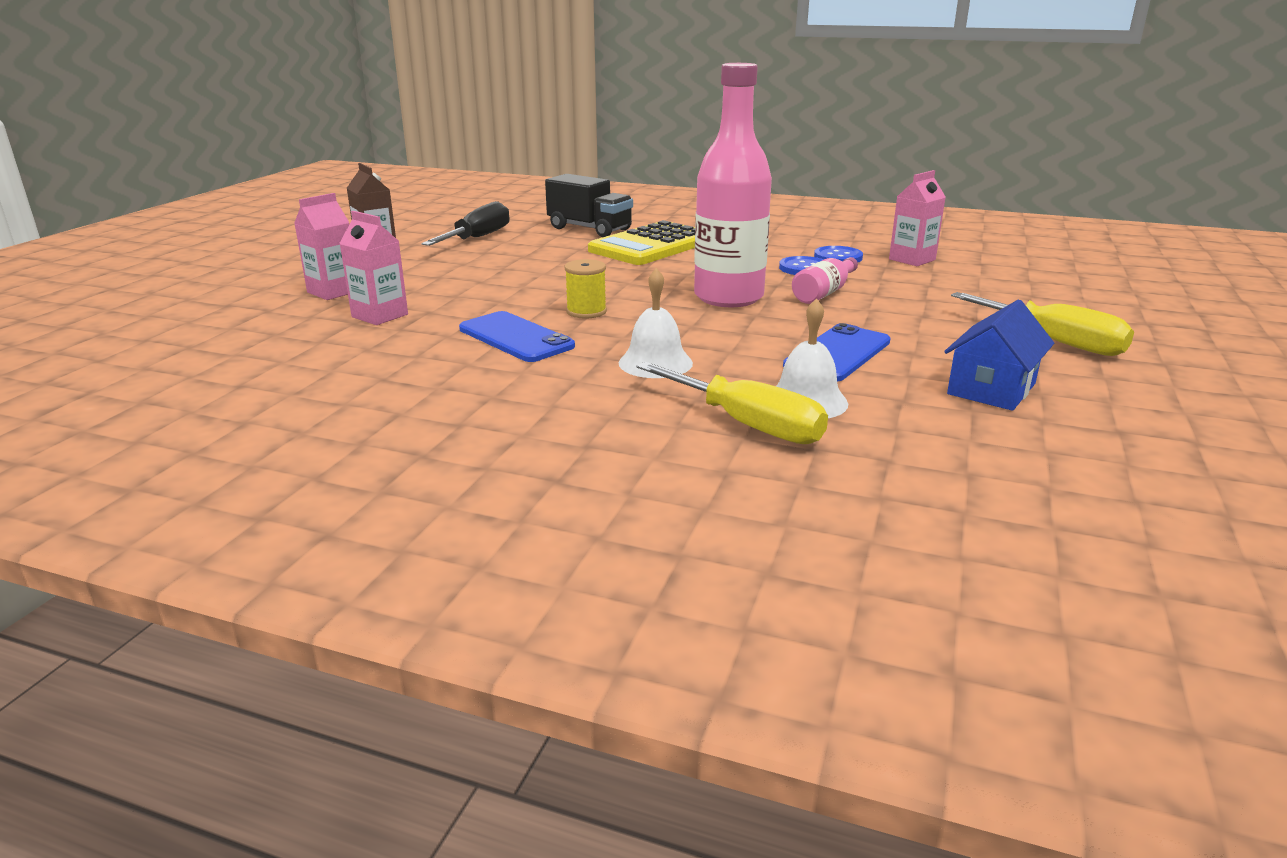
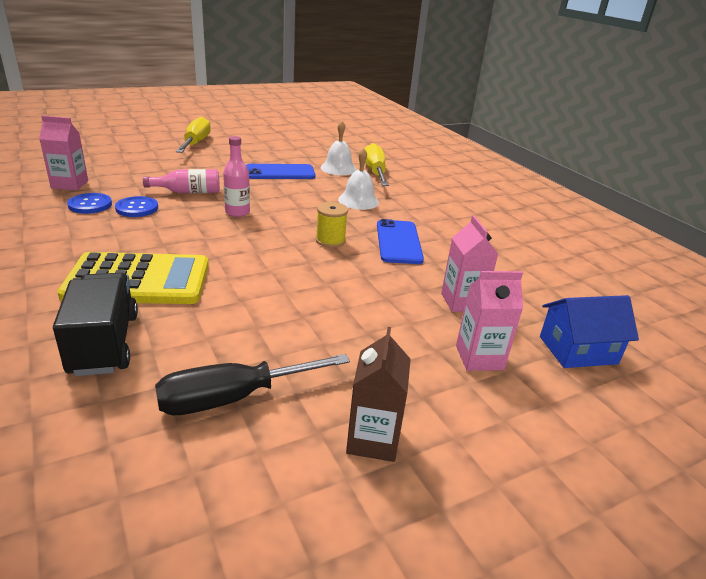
camera: 140 degrees left, 5 degrees up
pink bottle [694,63,772,307] -> pink bottle [223,136,250,217], size x0.48
blue house [944,300,1054,411] -> blue house moved to [540,295,639,368]

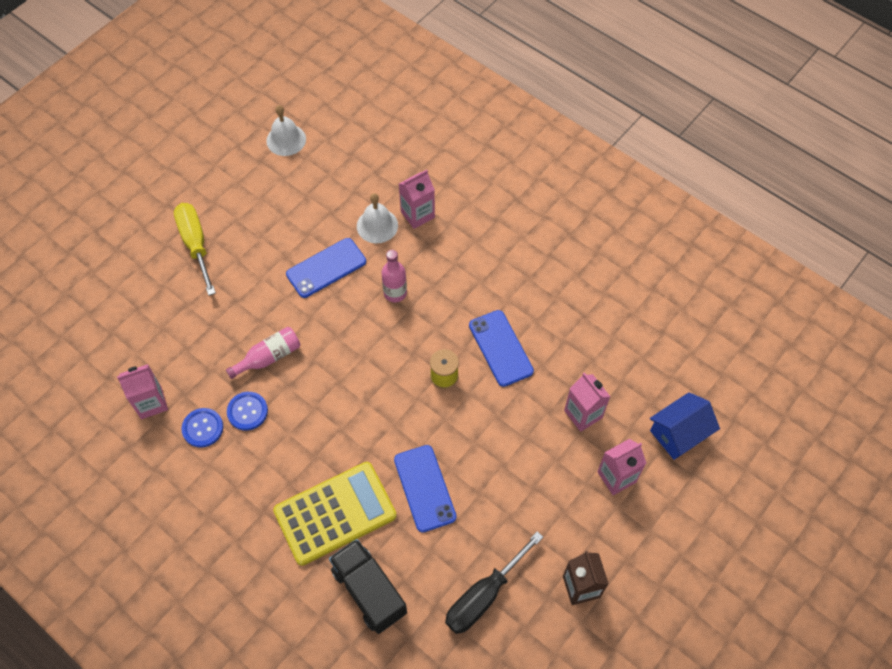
camera: 20 degrees left, 30 degrees up
pink bottle [223,136,250,217] -> pink bottle moved to [381,250,407,302]
white bell [338,148,379,210] -> white bell moved to [266,105,306,156]
yellow screwdriver [365,143,389,186] -> pink carton [399,170,435,229]
none -> blue phone [394,445,457,533]

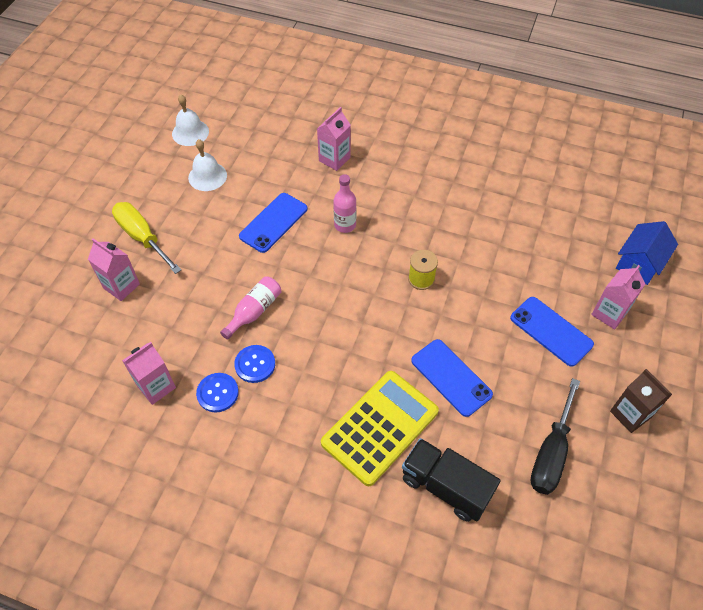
camera: 20 degrees left, 5 degrees down
white bell [357,193,398,243] -> white bell moved to [188,139,227,191]
blue phone [469,310,534,387] -> blue phone moved to [510,297,594,367]
pink carton [564,372,611,432] -> pink carton moved to [88,238,140,301]

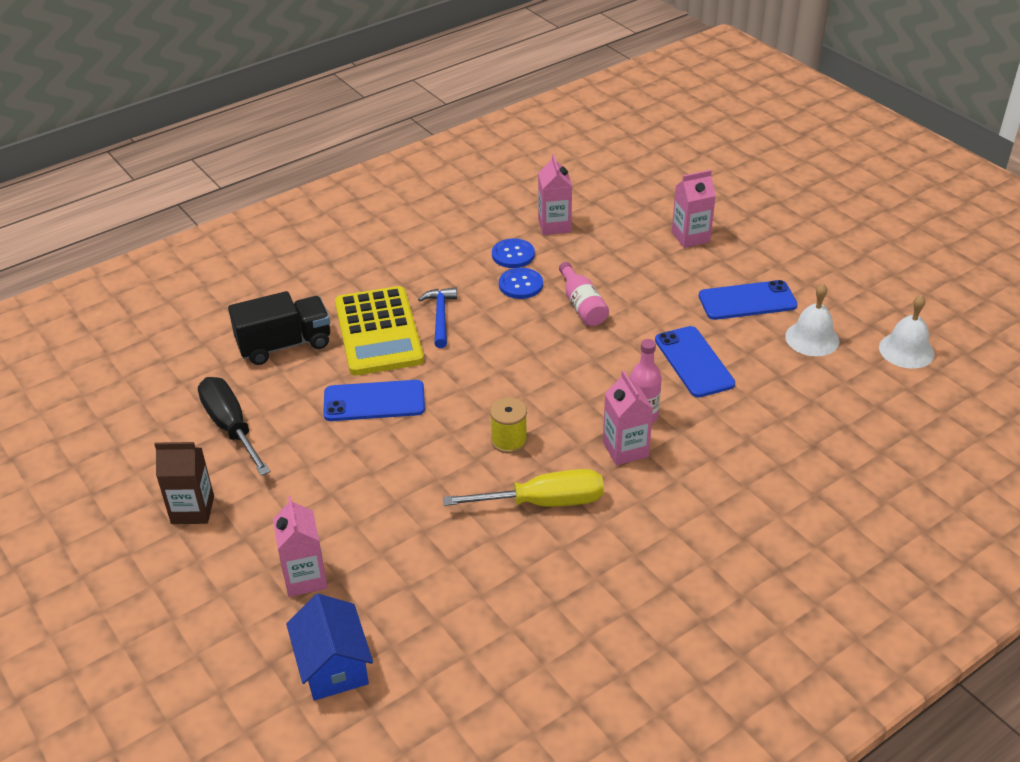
camera: 125 degrees right, 15 degrees down
yellow screwdriver [112,202,181,274] -> yellow screwdriver moved to [443,469,604,507]
pink carton [317,107,351,171] -> pink carton moved to [603,370,653,466]
blue phone [510,297,594,367] -> blue phone moved to [699,280,797,320]
none -> blue hammer [418,288,457,348]

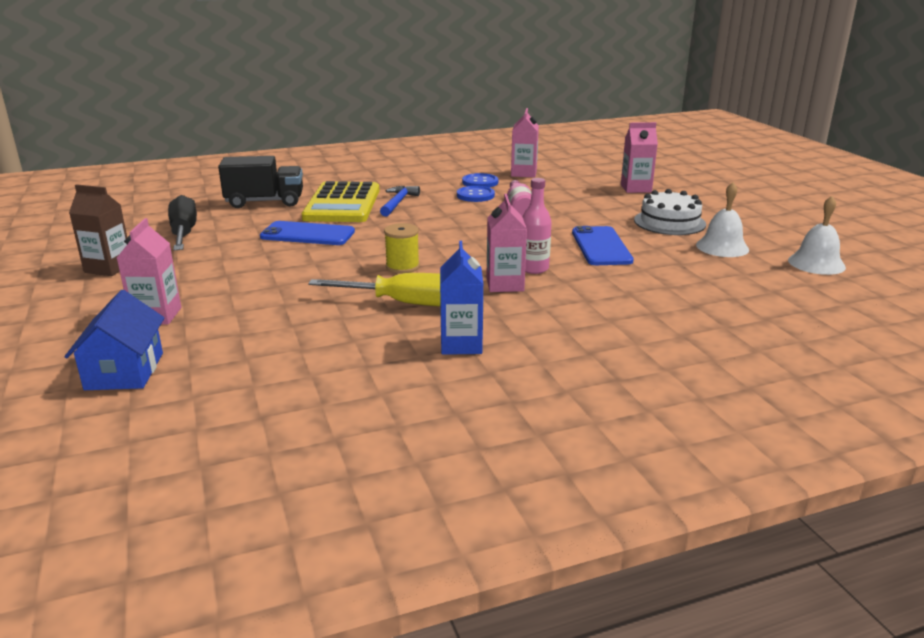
camera: 15 degrees right, 15 degrees down
blue phone [699,280,797,320] -> white cake [634,189,706,235]
none -> blue carton [440,241,483,355]

